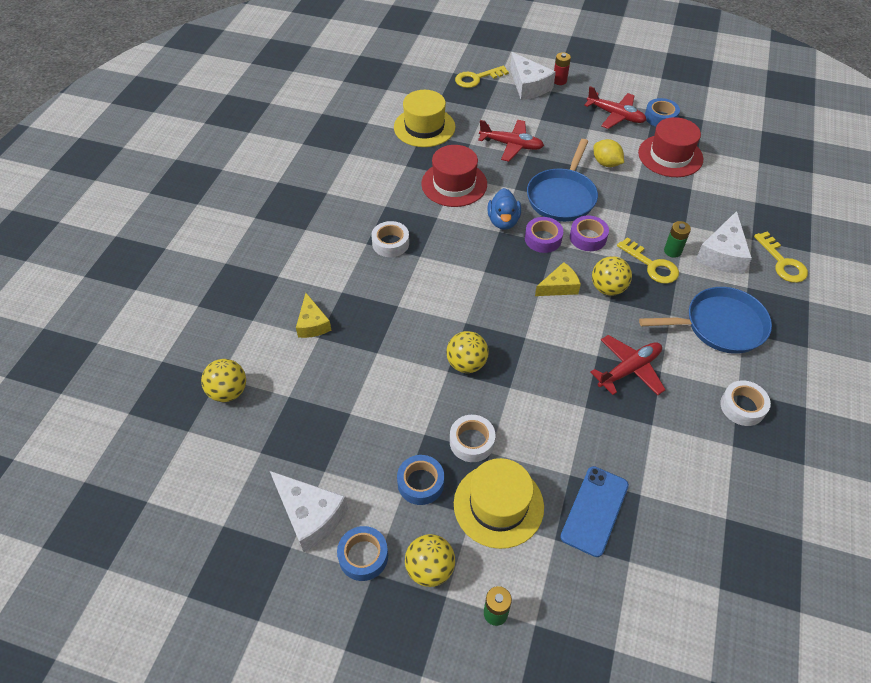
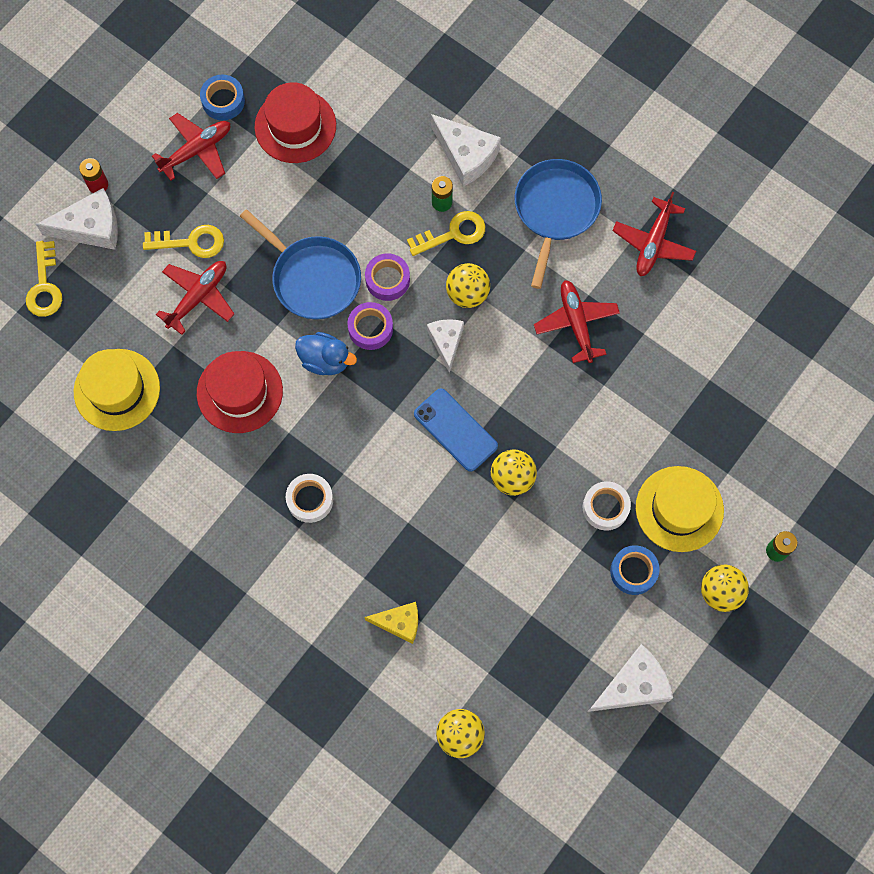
camera: 70 degrees left, 20 degrees up
blue tape [337,526,388,581] -> none
yellow cheese [535,262,581,296] -> white cheese [427,319,464,373]
blue phone [560,466,629,557] -> blue phone moved to [414,388,498,472]
yellow lemon [593,139,624,167] -> none
white tape [720,380,771,426] -> red plane [612,192,696,276]
yellow key [754,231,808,283] -> yellow key moved to [143,225,224,258]

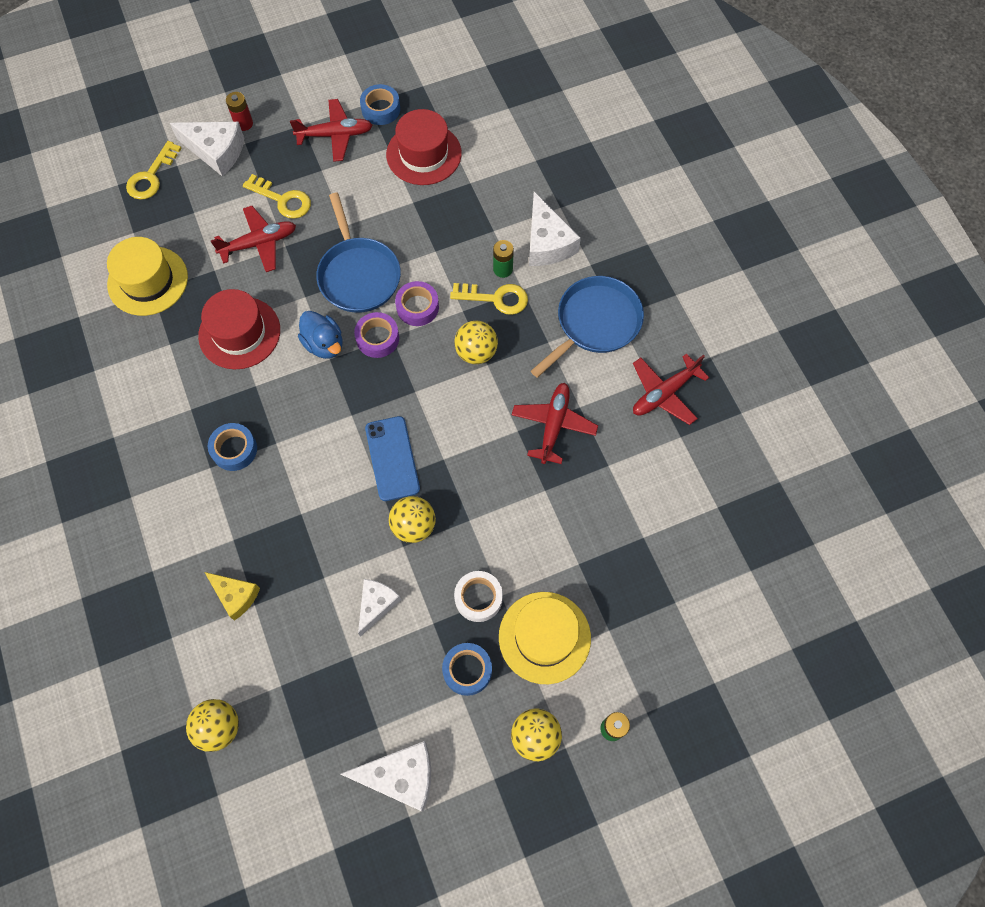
camera: 30 degrees right, 5 degrees down
white tape [286,474,333,523] -> blue tape [208,423,257,471]
white cheese [427,319,464,373] -> white cheese moved to [358,579,401,637]

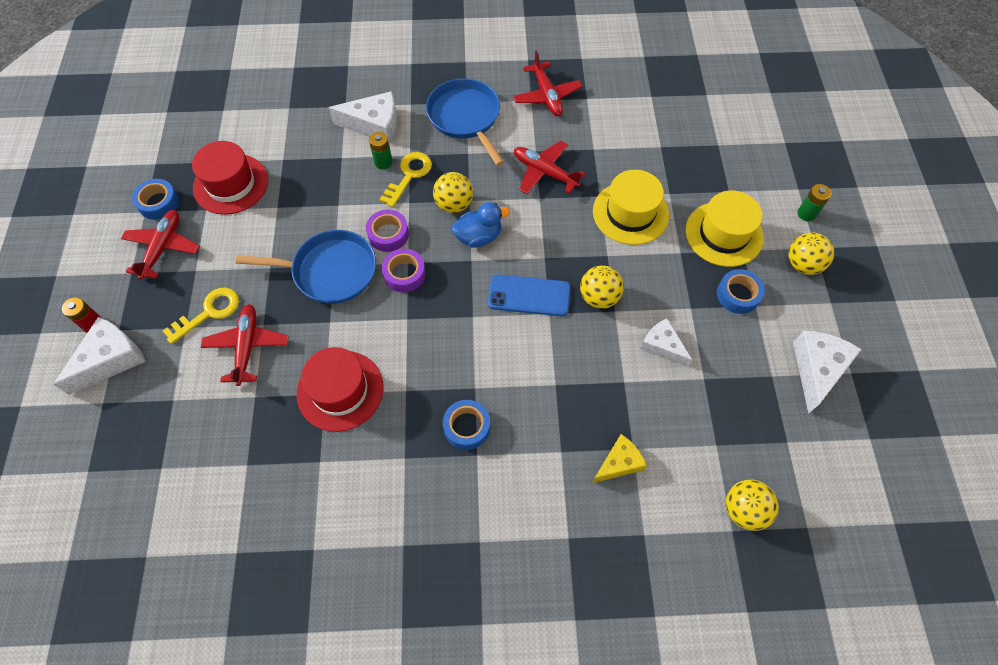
camera: 70 degrees left, 5 degrees down
yellow hat [107,237,188,316] -> yellow hat moved to [593,170,669,245]
yellow key [126,141,182,200] -> none
blue duck [298,311,342,359] -> blue duck moved to [452,202,510,248]
white tape [454,571,503,622] -> none

